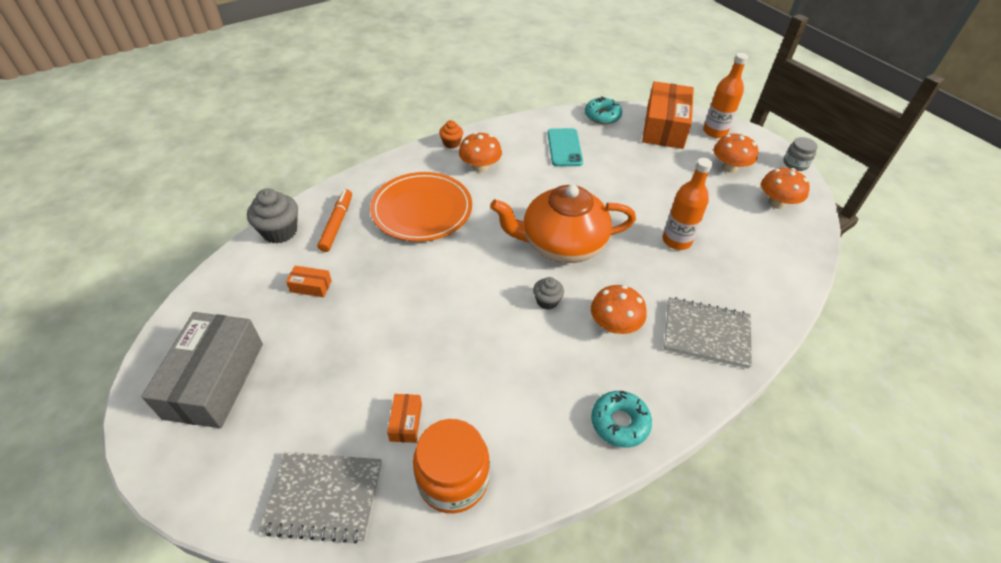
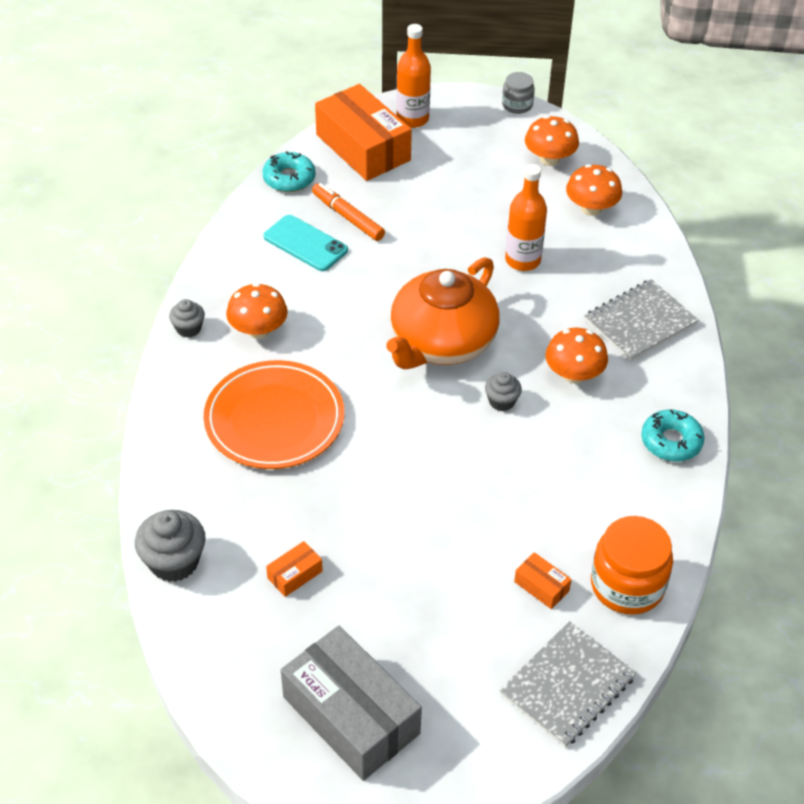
camera: 50 degrees left, 0 degrees up
orange marker [318,189,352,252] -> orange marker moved to [312,183,385,241]
orange cupcake [439,120,463,149] -> grey cupcake [169,299,205,338]
orange mushroom [714,134,758,173] -> orange mushroom moved to [566,164,622,216]

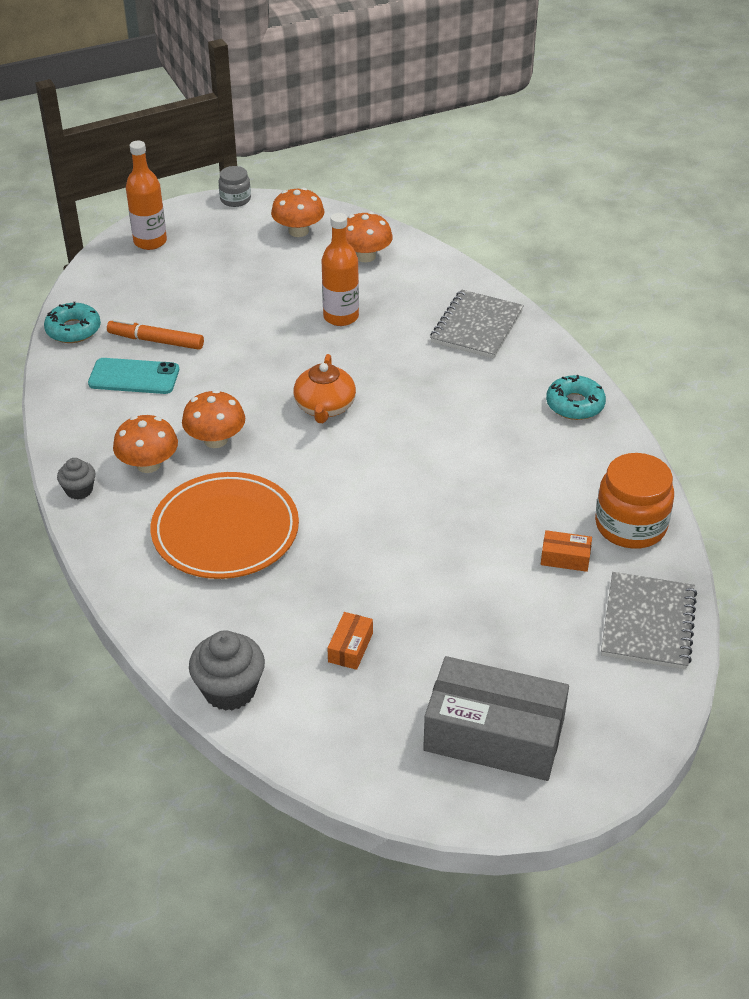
camera: 30 degrees left, 5 degrees down
orange box [315,84,412,181] -> none
orange teapot [386,257,500,369] -> orange teapot [293,354,356,423], size x0.57
grey cupcake [485,372,522,411] -> none
orange mushroom [546,328,608,383] -> orange mushroom moved to [182,390,245,448]

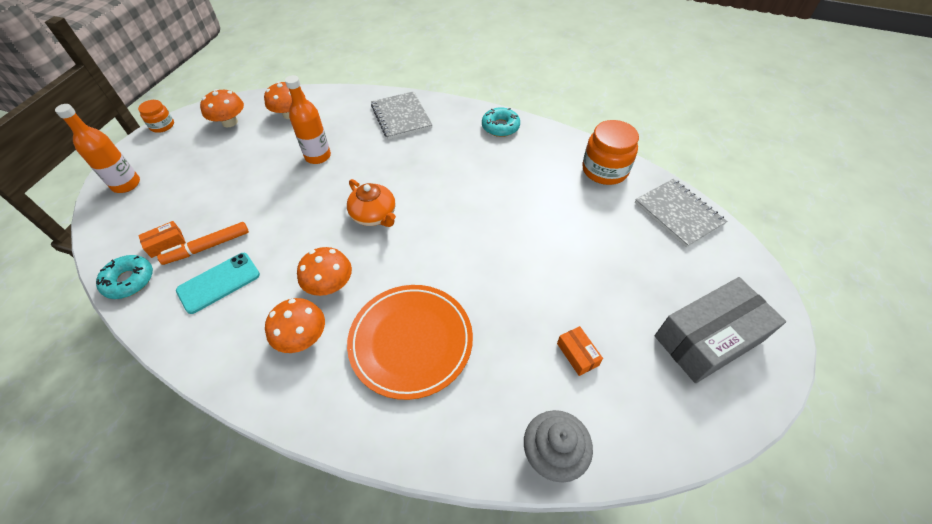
camera: 45 degrees left, 10 degrees up
grey cupcake [57,458,95,500] -> none
grey jar [218,166,251,207] -> orange jar [138,100,174,133]
orange box [541,530,592,572] -> orange box moved to [138,221,186,258]

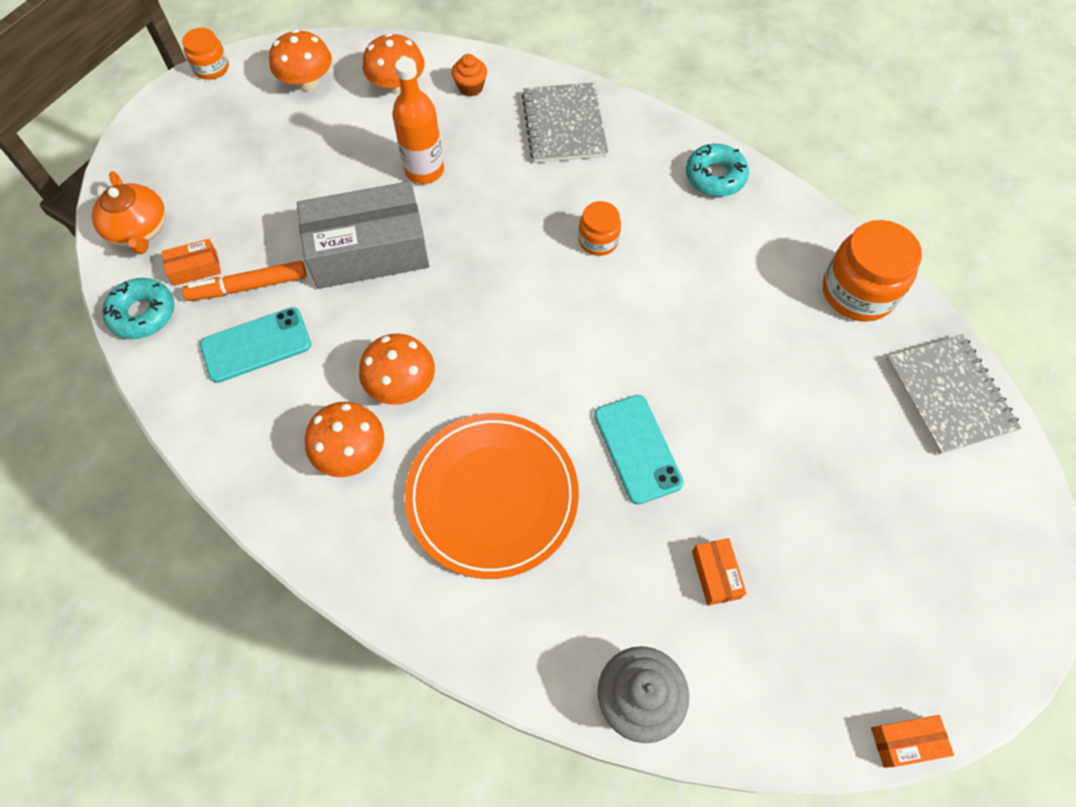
camera: 15 degrees right, 10 degrees up
orange bottle [55,104,140,193] -> none
orange teapot [347,179,396,227] -> orange teapot moved to [92,171,166,254]
grey box [655,277,786,383] -> grey box moved to [297,181,429,289]
none -> orange cupcake [452,54,487,96]
none -> orange jar [578,201,621,256]
none -> turquoise phone [594,395,684,505]
none -> orange box [871,715,954,768]

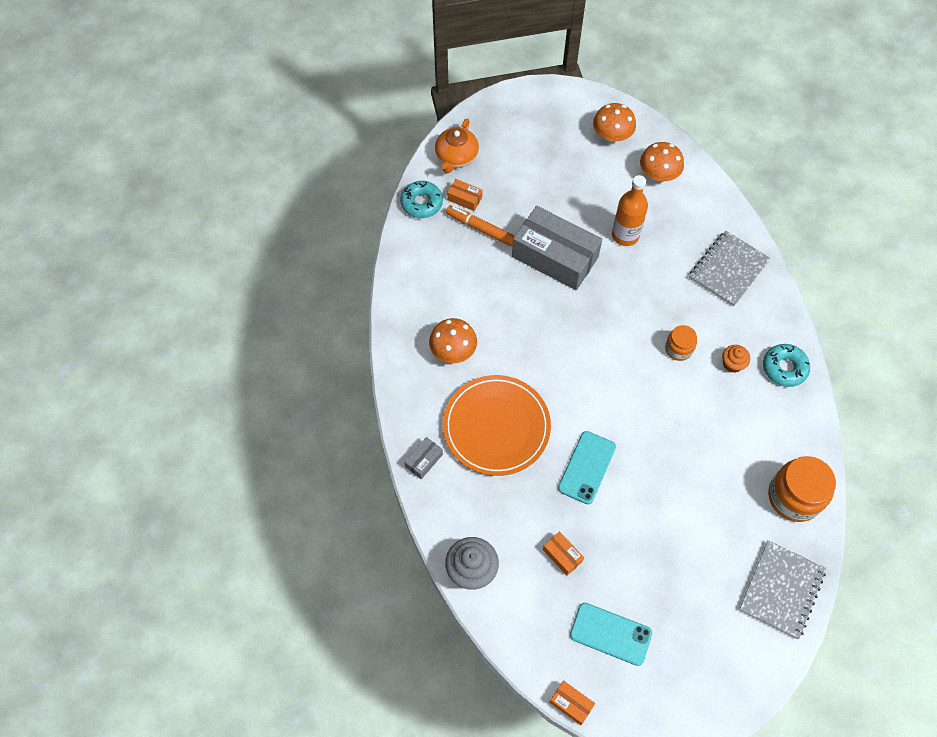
camera: 45 degrees right, 0 degrees up
orange jar [182,28,229,80] -> none
turquoise phone [200,307,311,383] -> turquoise phone moved to [570,603,652,666]
orange mushroom [359,333,435,405] -> none
orange cupcake [452,54,487,96] -> orange cupcake moved to [722,345,750,373]
orange box [692,538,746,606] -> orange box turned 75 degrees counterclockwise [543,531,584,576]
none -> grey box [405,437,443,479]

